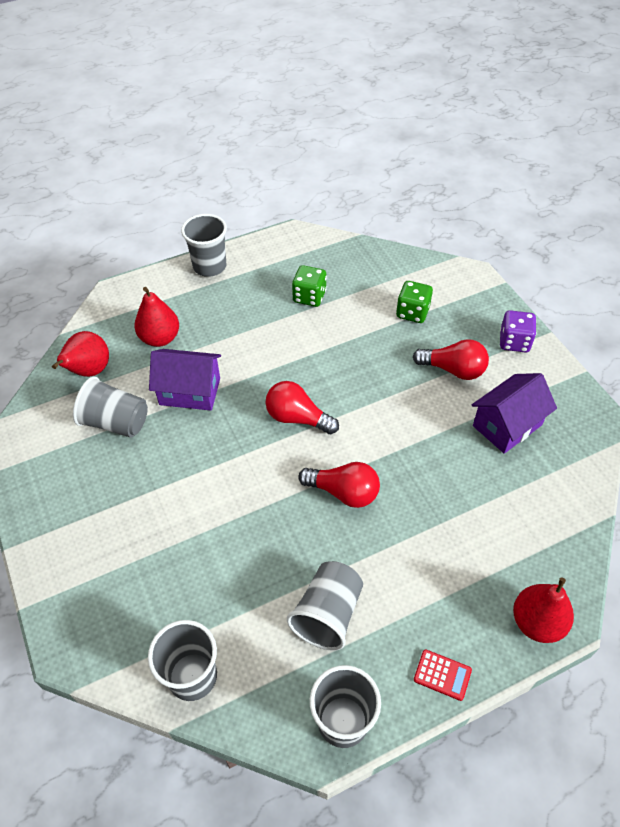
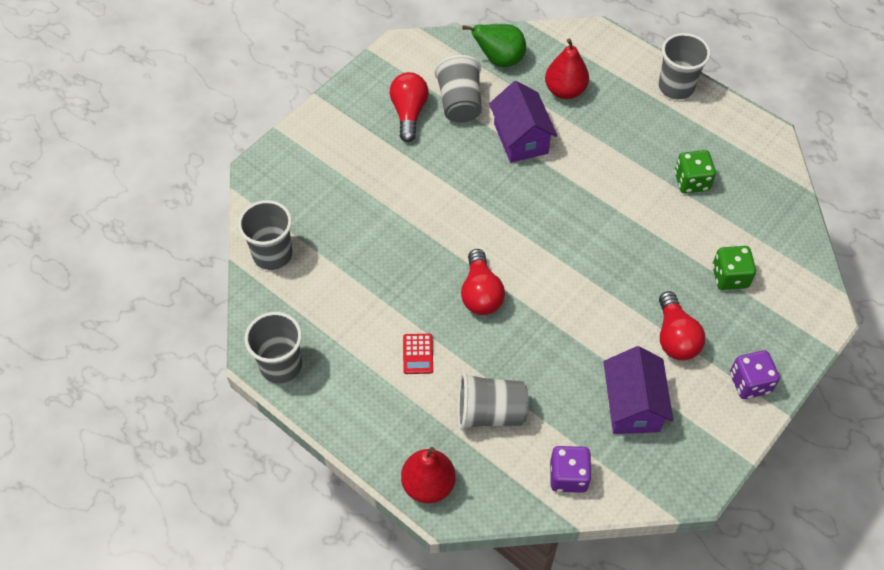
camera: 65 degrees right, 5 degrees up
red pear [52,331,109,377] -> green pear [462,24,526,67]
red light bulb [266,381,339,434] -> red light bulb moved to [389,72,428,142]
grey cup [287,561,363,651] -> grey cup moved to [458,373,529,430]
red calculator [414,649,472,701] -> red calculator moved to [403,334,433,374]
purple house [471,373,557,454] -> purple house turned 60 degrees clockwise [604,346,673,434]
none -> purple dice [550,446,592,493]

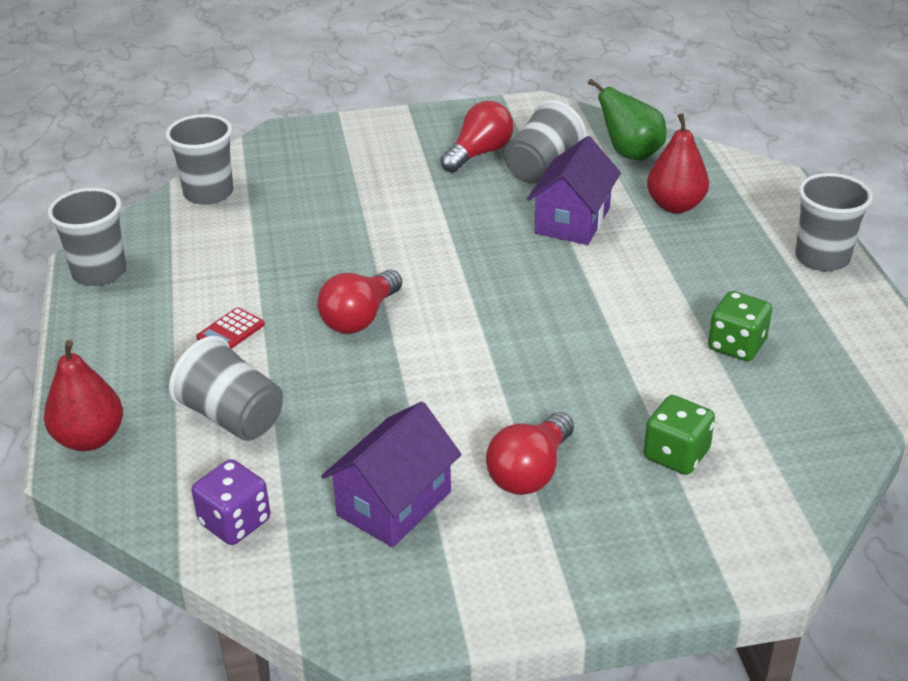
camera: 40 degrees right, 20 degrees down
purple dice [730,350,780,399] -> none

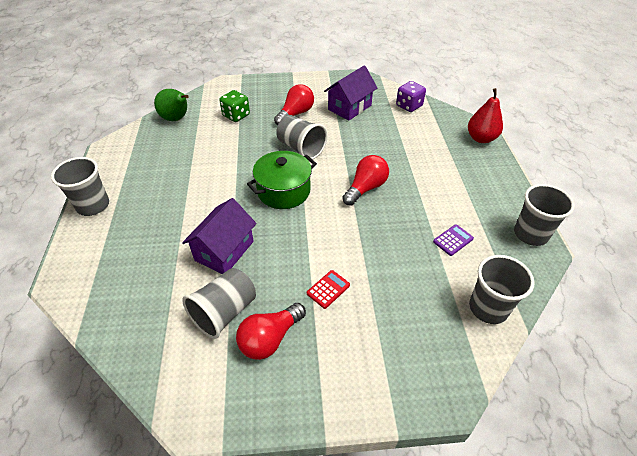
camera: 175 degrees left, 10 degrees up
grey cup [169,336,283,441] -> grey cup moved to [276,115,327,160]
red calculator [196,307,265,349] -> red calculator moved to [307,270,350,309]
green pear [588,79,667,161] -> green pear moved to [154,89,188,121]
red pear [647,113,709,213] -> none
green dice [708,291,772,361] -> none
none -> green pot [247,151,317,209]
none -> purple calculator [433,224,474,256]

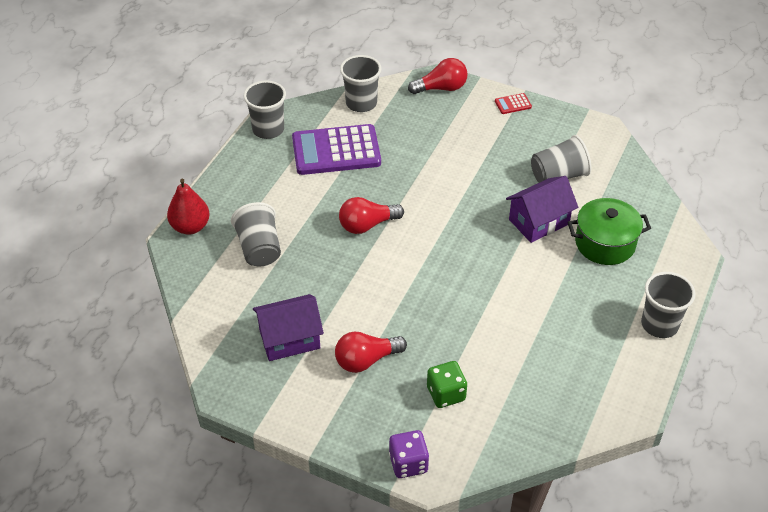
camera: 150 degrees left, 0 degrees up
green pear [154,89,188,121] -> none
red light bulb [236,303,306,360] -> red light bulb moved to [408,58,468,94]
green pot [247,151,317,209] -> green pot moved to [568,198,651,265]
grey cup [276,115,327,160] -> grey cup moved to [231,202,281,267]
red calculator [307,270,350,309] -> red calculator moved to [495,93,532,114]
purple dice [396,81,426,112] -> purple dice moved to [389,430,429,478]
purple calculator [433,224,474,256] -> purple calculator [292,124,381,175], size x2.50

